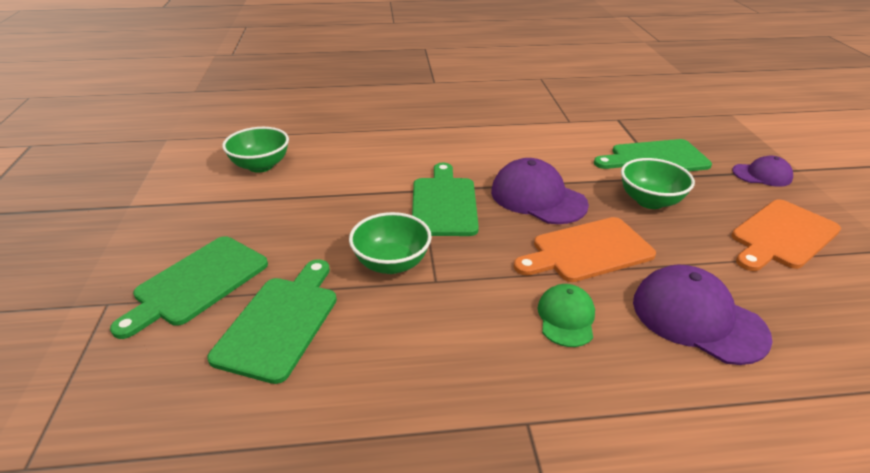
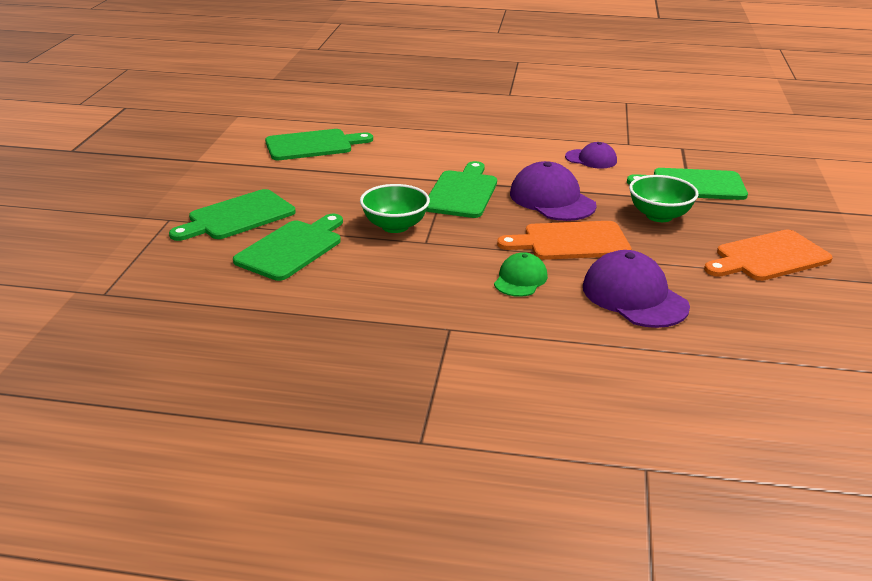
camera: 15 degrees right, 5 degrees down
green bowl [222,127,289,173] -> green cutting board [265,129,373,160]
purple cap [732,156,793,187] -> purple cap moved to [565,142,617,168]

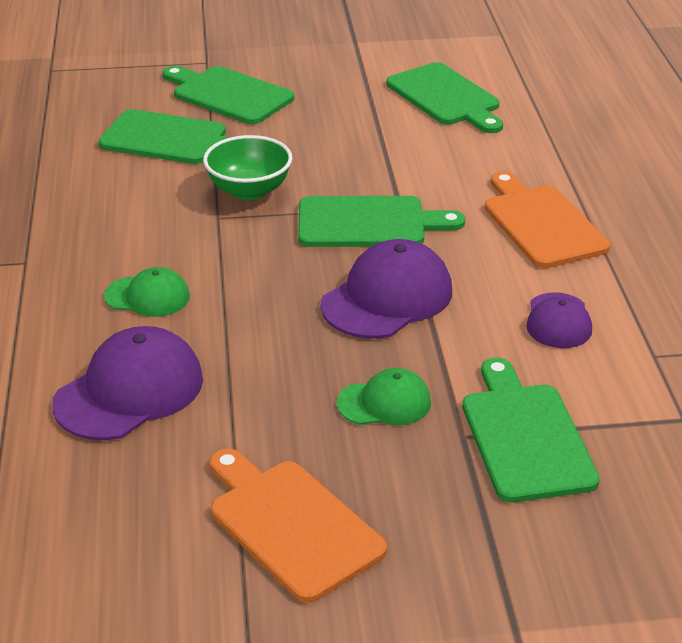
camera: 75 degrees right, 5 degrees up
orange cutting board [497,221,631,260] -> orange cutting board moved to [485,171,610,268]
green bowl [629,175,698,222] -> green cap [337,368,431,425]

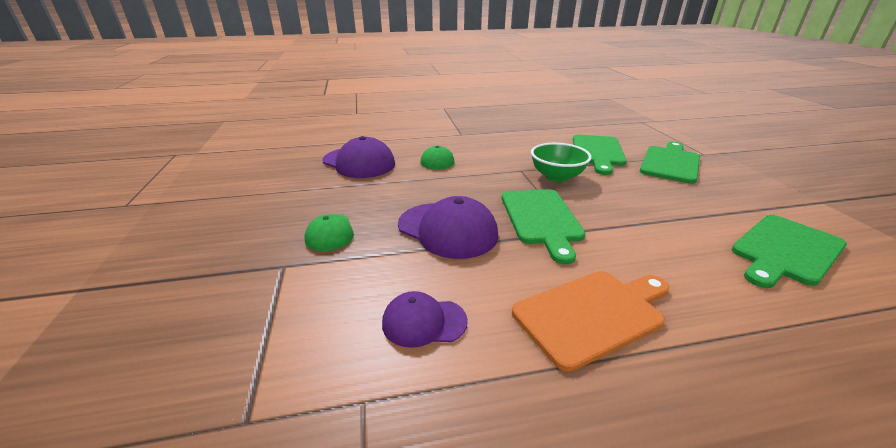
camera: 85 degrees right, 5 degrees down
orange cutting board [210,449,387,603] -> none
green cutting board [462,358,600,502] -> none

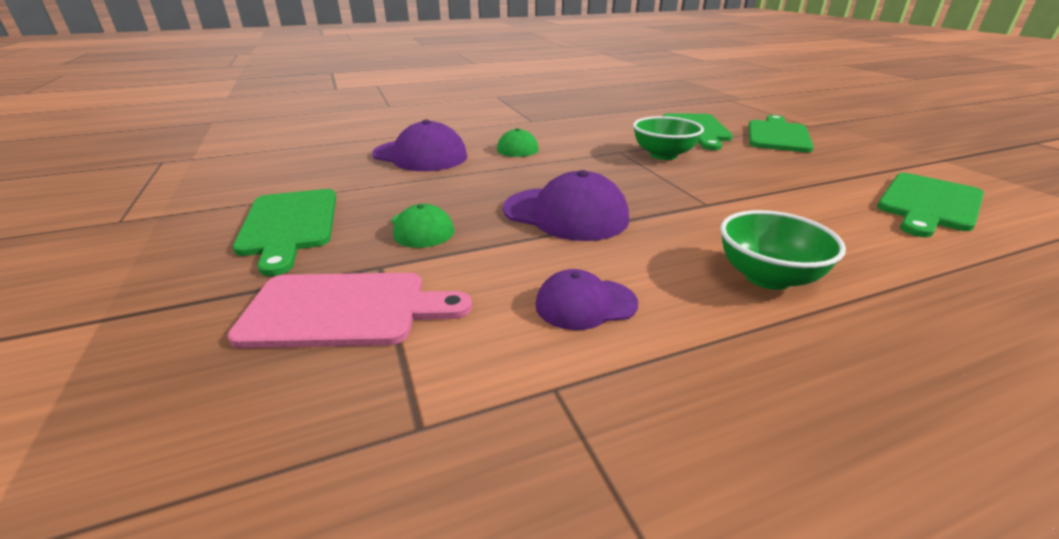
camera: 10 degrees left, 0 degrees up
green cutting board [502,189,586,264] -> green cutting board moved to [233,189,336,276]
orange cutting board [512,271,670,372] -> green bowl [720,210,846,290]
none -> pink cutting board [227,273,472,348]

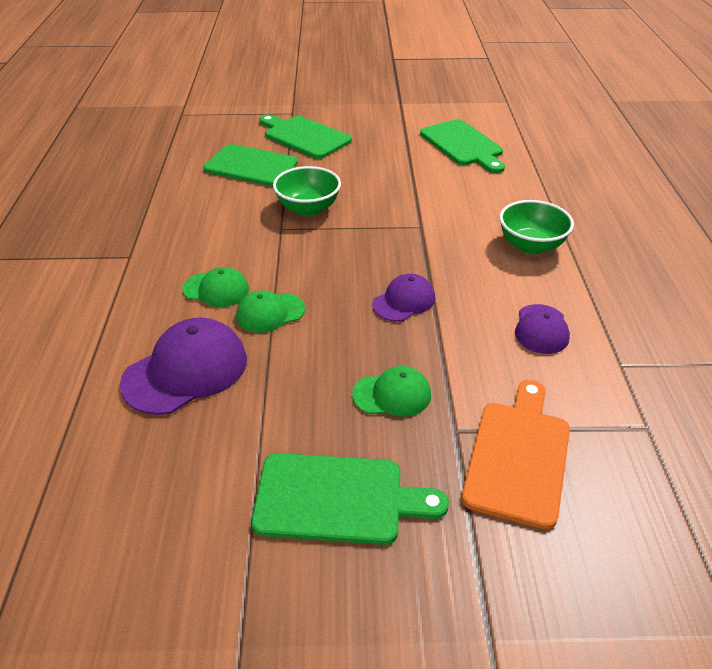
camera: 70 degrees left, 10 degrees up
pink cutting board [227,273,472,348] -> orange cutting board [462,380,570,530]
purple cap [503,170,629,241] -> purple cap [372,274,435,321], size x0.59
none -> green cap [236,290,305,333]

